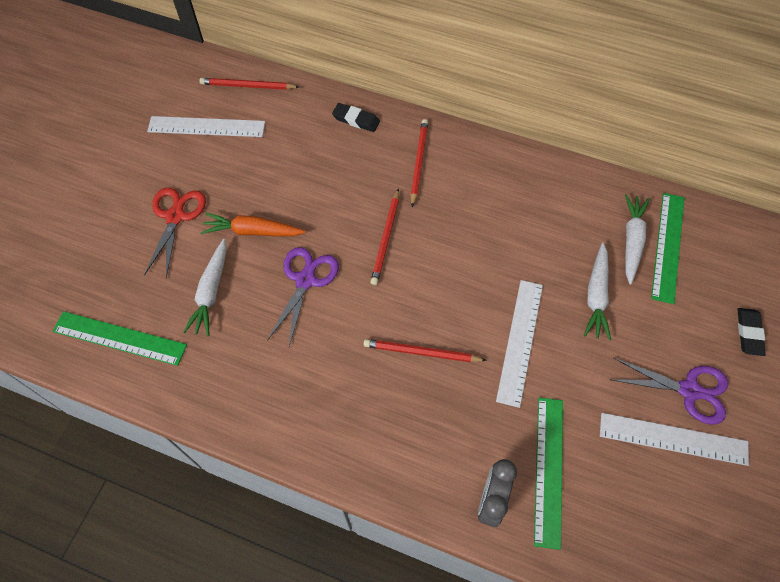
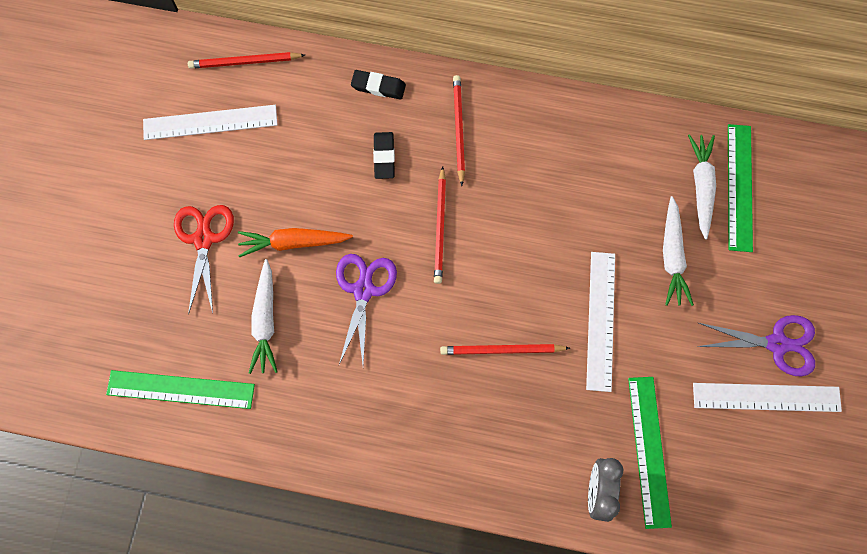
camera: 10 degrees left, 10 degrees up
black eraser [737,308,766,356] -> black eraser moved to [373,132,395,179]

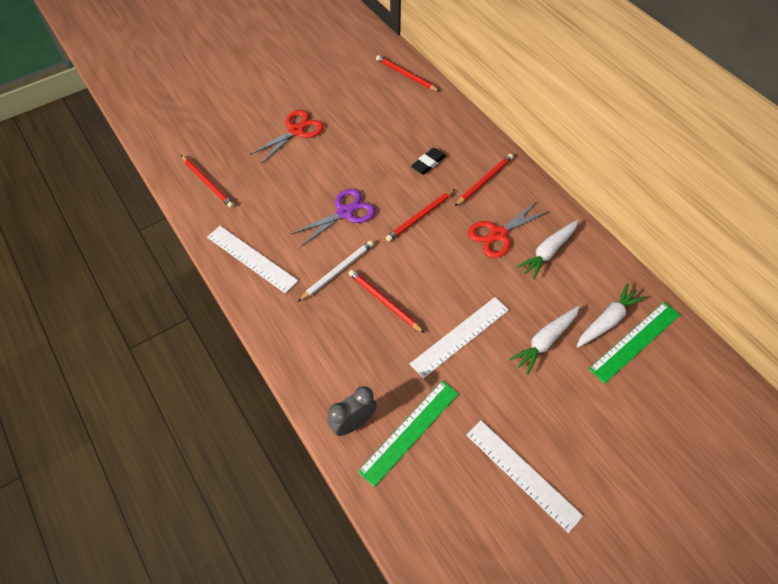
camera: 45 degrees right, 15 degrees down
green ruler [106,370,255,409] -> red pencil [181,155,234,208]
white ruler [143,105,277,140] -> white ruler moved to [207,226,298,294]
orange carrot [238,228,353,258] -> none
white carrot [249,259,277,374] -> white carrot moved to [517,220,578,280]
black eraser [351,70,406,99] -> none
purple scissors [697,315,815,377] -> none
none -> white pencil [298,241,374,302]
none -> red scissors [468,201,549,258]

